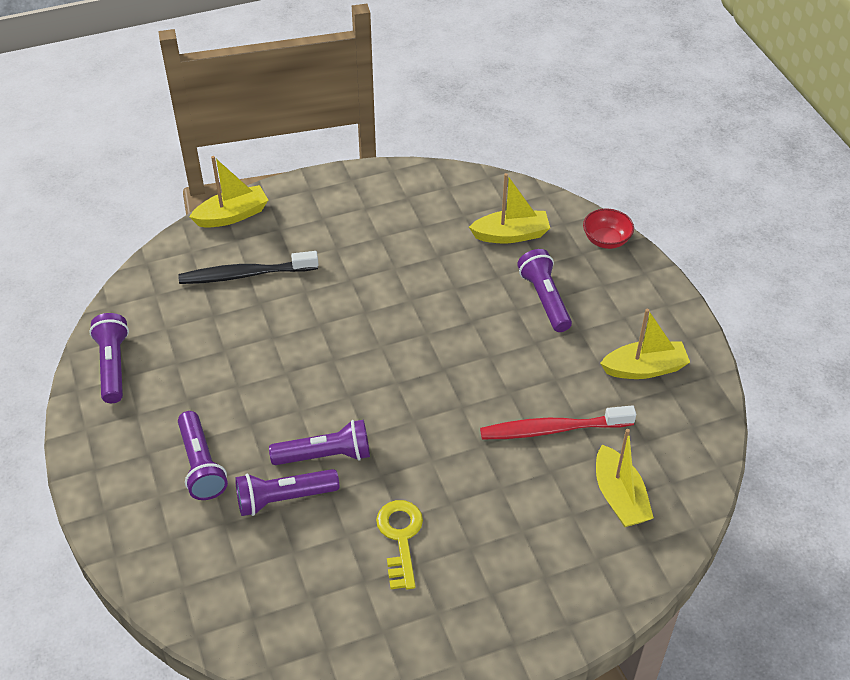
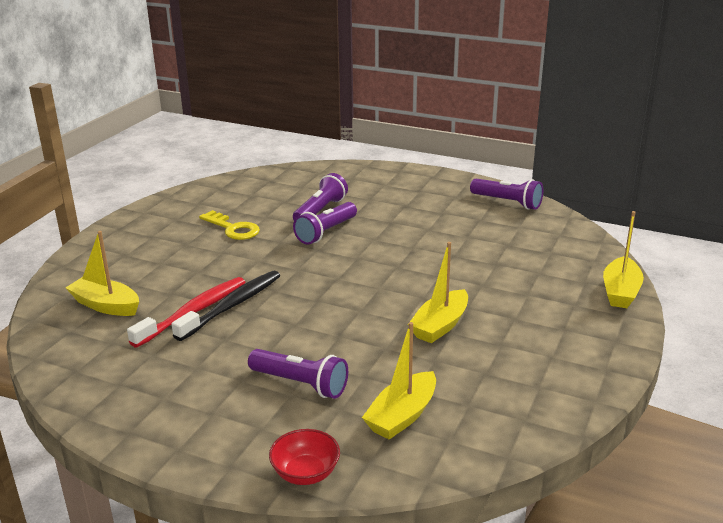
camera: 135 degrees right, 20 degrees down
black toothbrush [178,251,319,284] -> black toothbrush moved to [171,270,280,341]
purple flashlight [178,411,228,500] -> none
yellow boat [600,309,690,379] -> yellow boat moved to [408,242,468,343]

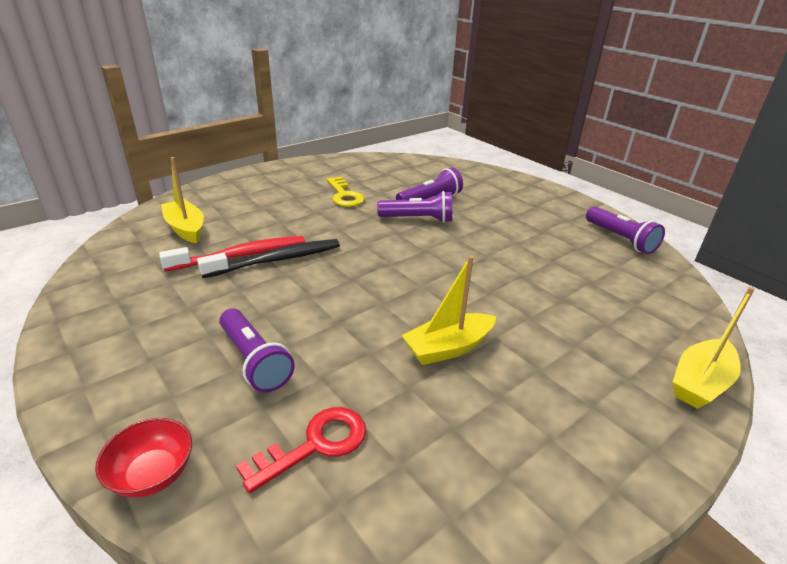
camera: 25 degrees right, 5 degrees up
purple flashlight [293,202,357,245] -> purple flashlight turned 150 degrees counterclockwise [377,191,452,223]
yellow boat [362,322,436,440] -> red key [236,407,366,493]

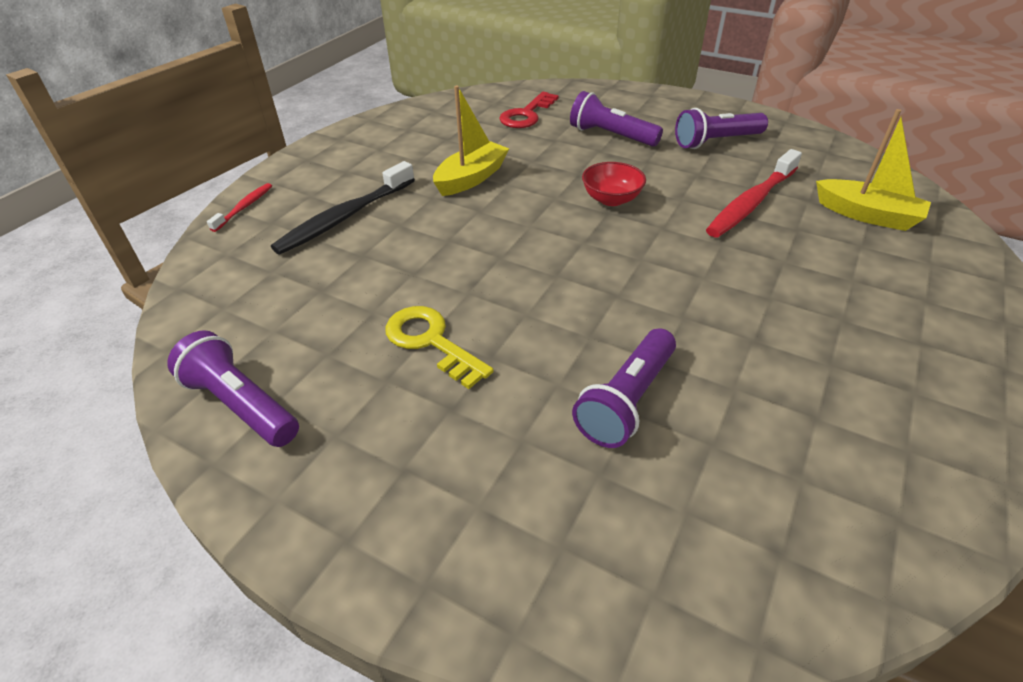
camera: 160 degrees right, 10 degrees up
red bowl [95,418,192,497] -> red bowl moved to [582,162,646,206]
black toothbrush [197,239,340,278] -> black toothbrush moved to [271,161,415,255]
yellow key [327,177,365,207] -> yellow key moved to [385,306,493,389]
purple flashlight [377,191,452,223] -> purple flashlight moved to [675,108,768,149]
yellow boat [673,287,755,409] -> red toothbrush [207,183,272,232]

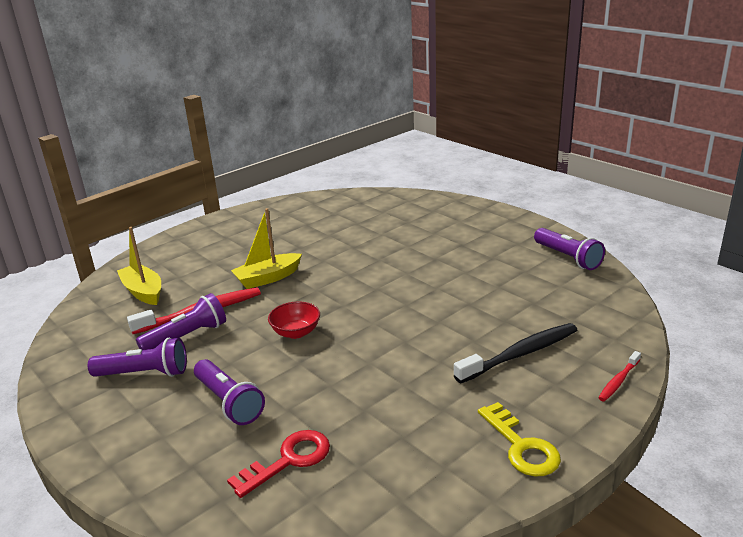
camera: 160 degrees left, 15 degrees down
yellow key [385,306,493,389] -> yellow key moved to [478,402,561,476]
yellow boat [433,86,509,196] -> yellow boat moved to [231,208,302,289]
purple flashlight [572,328,676,448] -> purple flashlight moved to [136,293,226,350]

